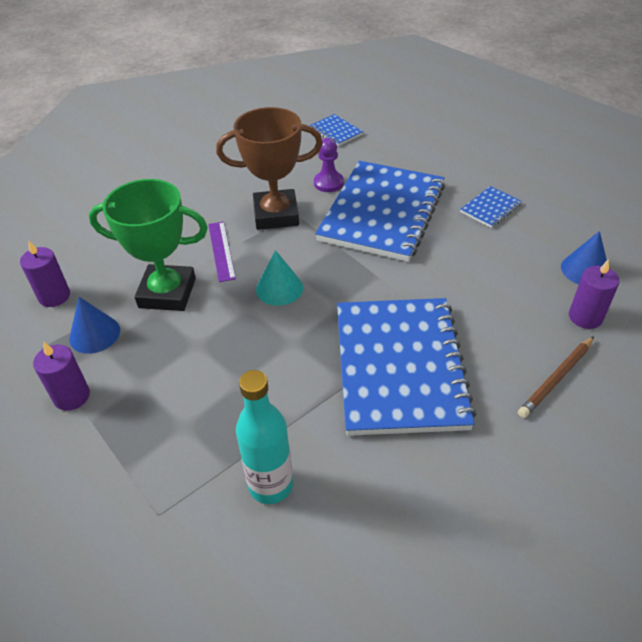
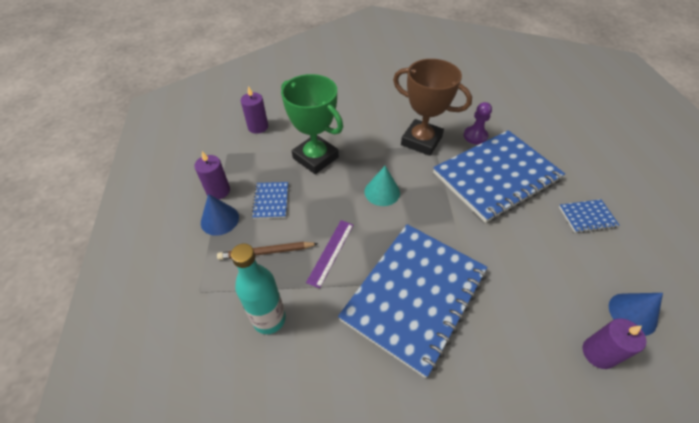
camera: 35 degrees right, 5 degrees up
blue cone [69,297,120,354] -> blue cone moved to [201,194,239,236]
purple ruler [208,221,236,282] -> purple ruler moved to [306,220,353,289]
blue notebook [310,114,363,146] -> blue notebook moved to [251,182,288,219]
brown pencil [518,336,594,418] -> brown pencil moved to [217,242,318,260]

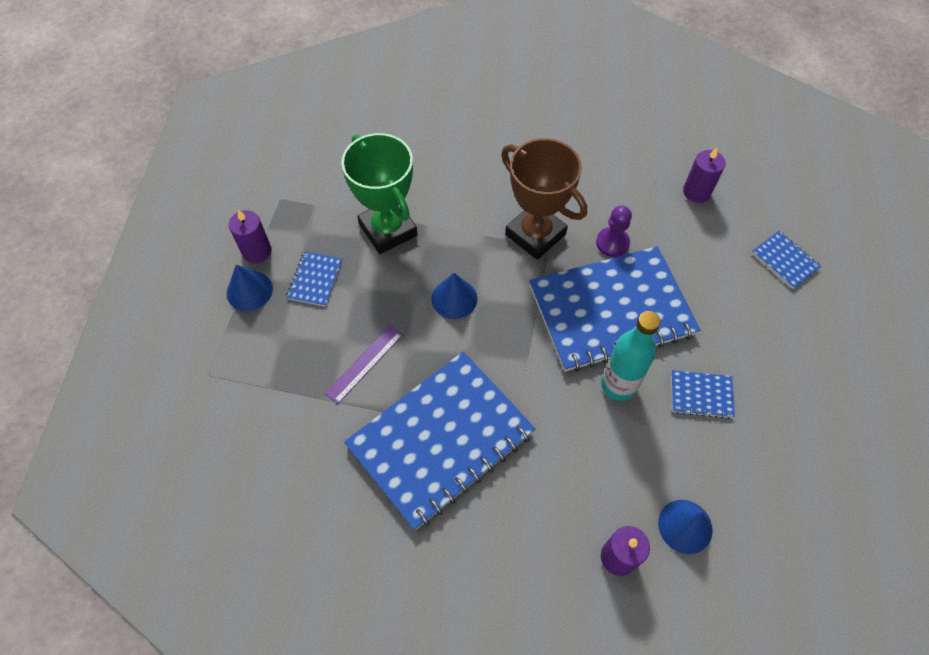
camera: 15 degrees right, 10 degrees up
brown pencil [217,242,318,260] -> none
turquoise bottle [231,244,286,334] -> turquoise bottle moved to [601,311,661,401]
purple candle [241,86,268,134] -> purple candle moved to [683,147,726,203]
turquoise cone [365,166,400,206] -> blue cone [431,273,478,319]
none -> blue notebook [752,231,821,289]

